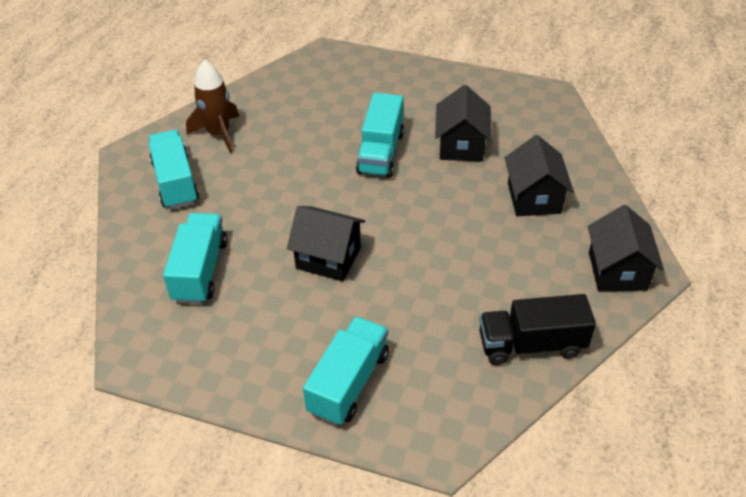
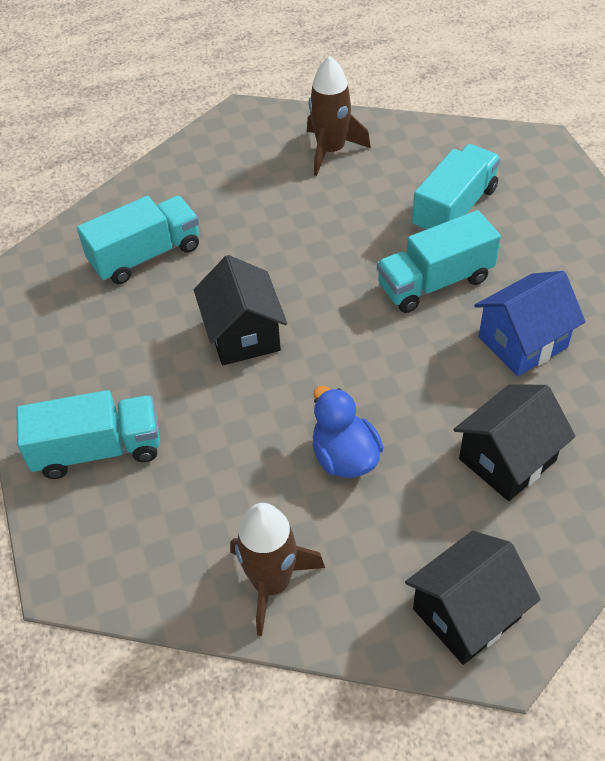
camera: 55 degrees right, 5 degrees up
turquoise truck [148,130,199,209] -> turquoise truck moved to [412,144,501,232]
black house [435,85,492,161] -> blue house [475,271,585,376]
black truck [479,294,596,365] -> brown rocket [230,503,325,636]
none -> blue duck [312,386,384,478]

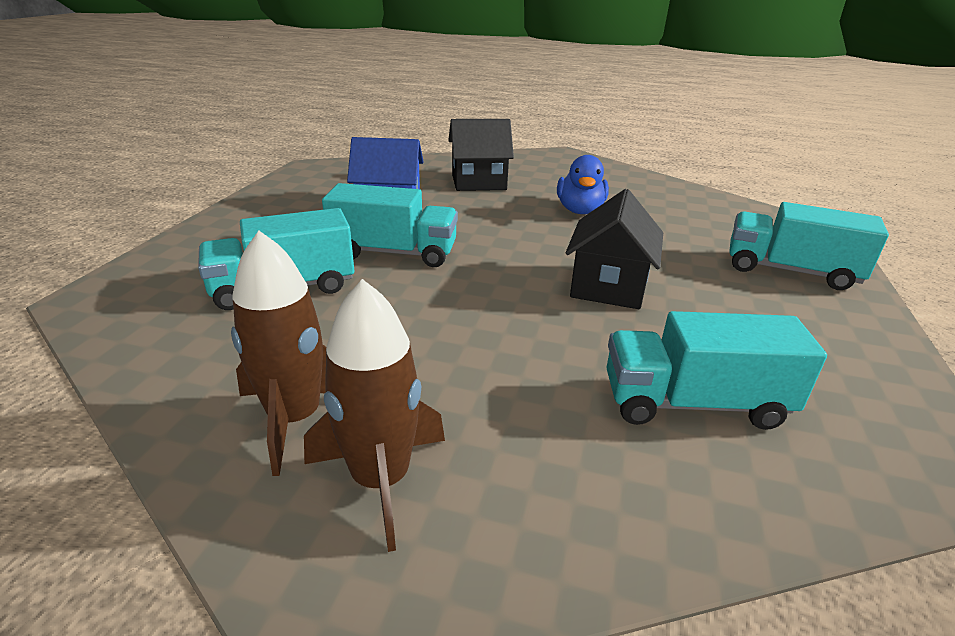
camera: 150 degrees left, 20 degrees down
brown rocket [230,503,325,636] -> brown rocket moved to [304,279,445,552]
black house [405,531,541,665] -> none

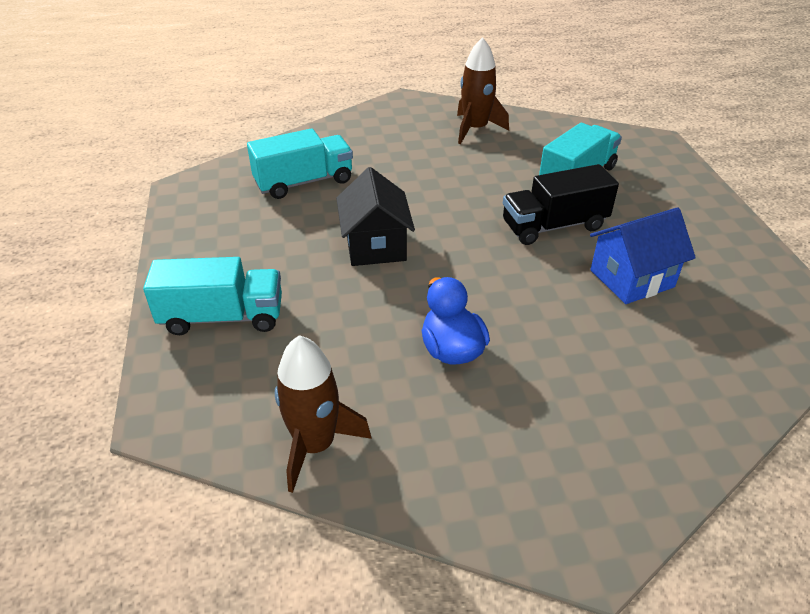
camera: 155 degrees right, 10 degrees up
brown rocket [304,279,445,552] -> brown rocket moved to [275,335,372,493]
turquoise truck [322,183,458,267] -> black truck [503,164,619,245]
black house [448,119,514,191] -> none

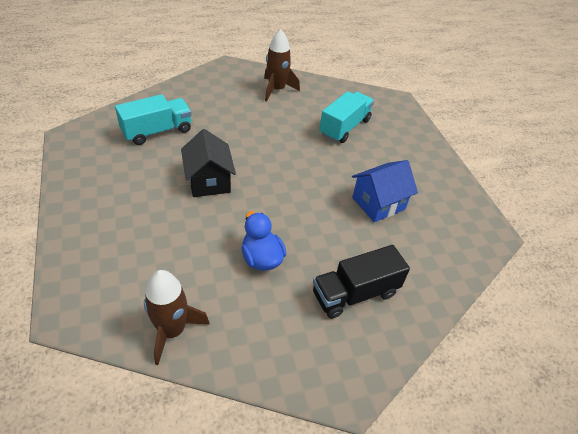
camera: 10 degrees left, 5 degrees up
turquoise truck [143,257,282,335] -> none
black truck [503,164,619,245] -> black truck moved to [313,245,410,319]

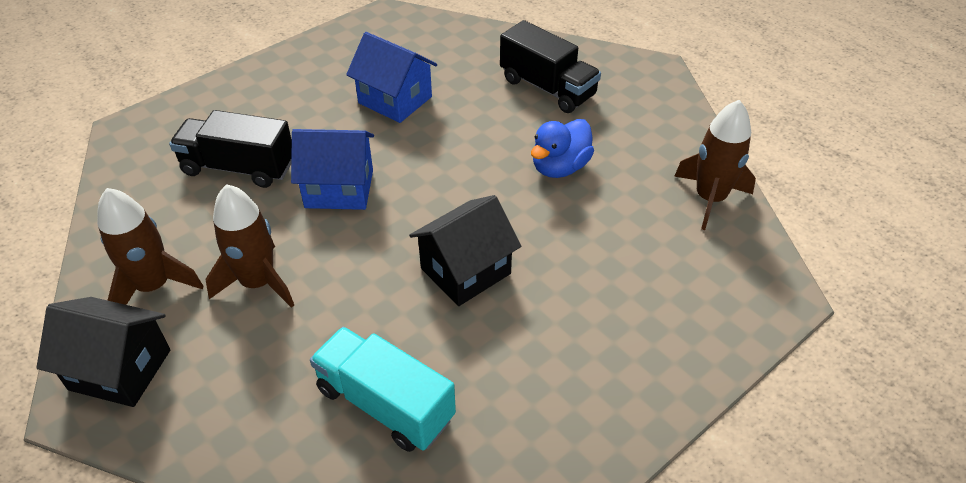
camera: 110 degrees left, 0 degrees up
turquoise truck [319,91,374,143] -> black truck [169,110,292,188]
none -> black house [36,297,170,407]
none -> brown rocket [205,184,294,308]
none -> blue house [291,129,374,210]

